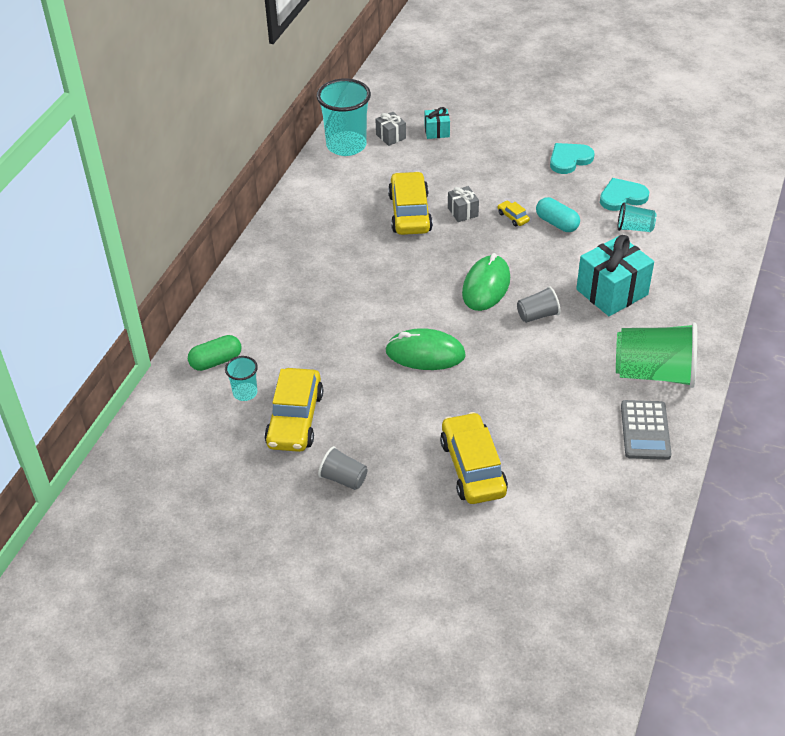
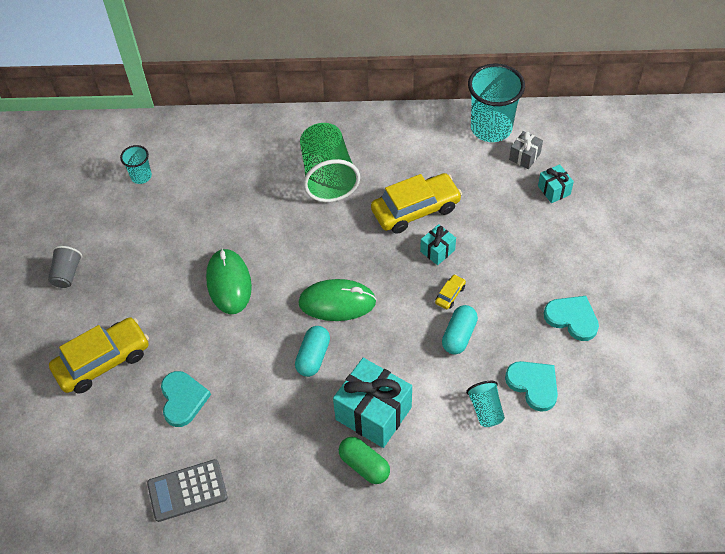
camera: 70 degrees right, 10 degrees up
green capsule [188,335,242,371] -> green capsule moved to [339,437,390,484]
yellow car [264,368,323,452] -> none
grey gift [448,186,479,222] -> turquoise gift [420,224,456,265]
grey cup [517,286,560,323] -> turquoise capsule [295,326,330,377]
green cup [616,322,697,388] -> green cup moved to [300,123,360,202]
none -> turquoise heart [161,371,211,427]

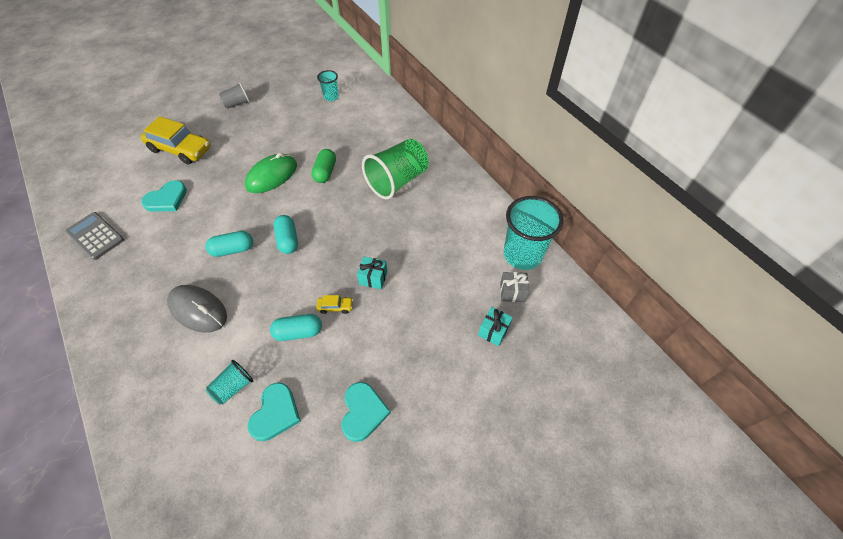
camera: 55 degrees right, 0 degrees up
green mouse [298,279,376,321] -> turquoise capsule [274,215,298,254]
turquoise gift [333,358,412,448] -> grey mouse [167,285,227,333]
green capsule [339,437,390,484] -> green capsule moved to [311,149,336,183]
yellow car [371,173,462,234] -> none

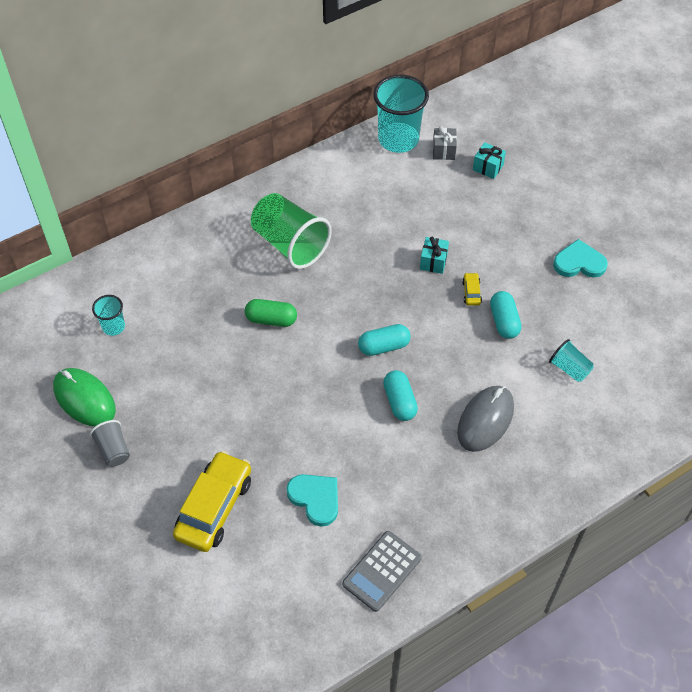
camera: 90 degrees left, 0 degrees up
green mouse [245,153,297,193] -> green mouse moved to [53,368,116,426]
turquoise heart [248,383,301,441] -> none

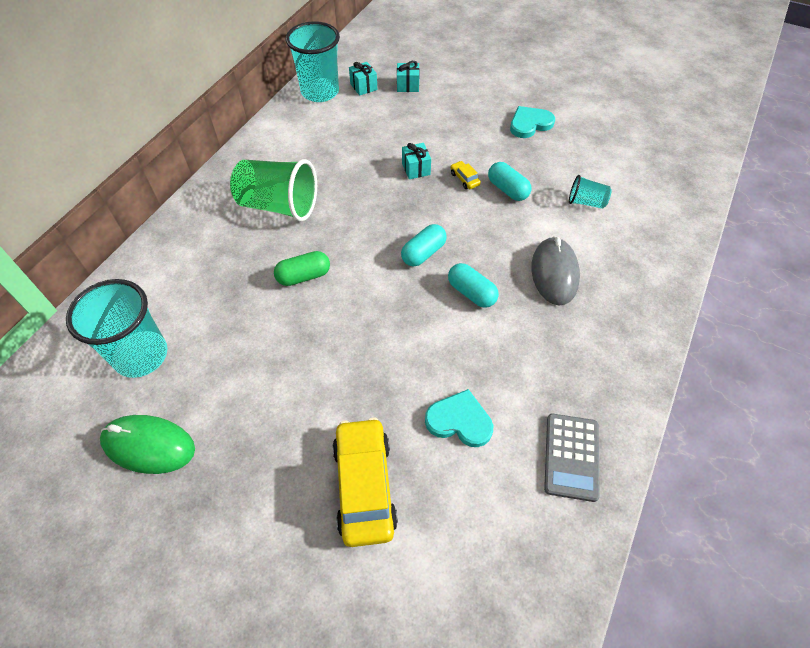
camera: 30 degrees left, 0 degrees up
grey cup [90,420,130,467] -> none
turquoise cup [92,295,125,336] -> turquoise cup [66,279,168,378], size x2.00
grey gift [433,126,457,160] -> turquoise gift [349,62,377,96]

